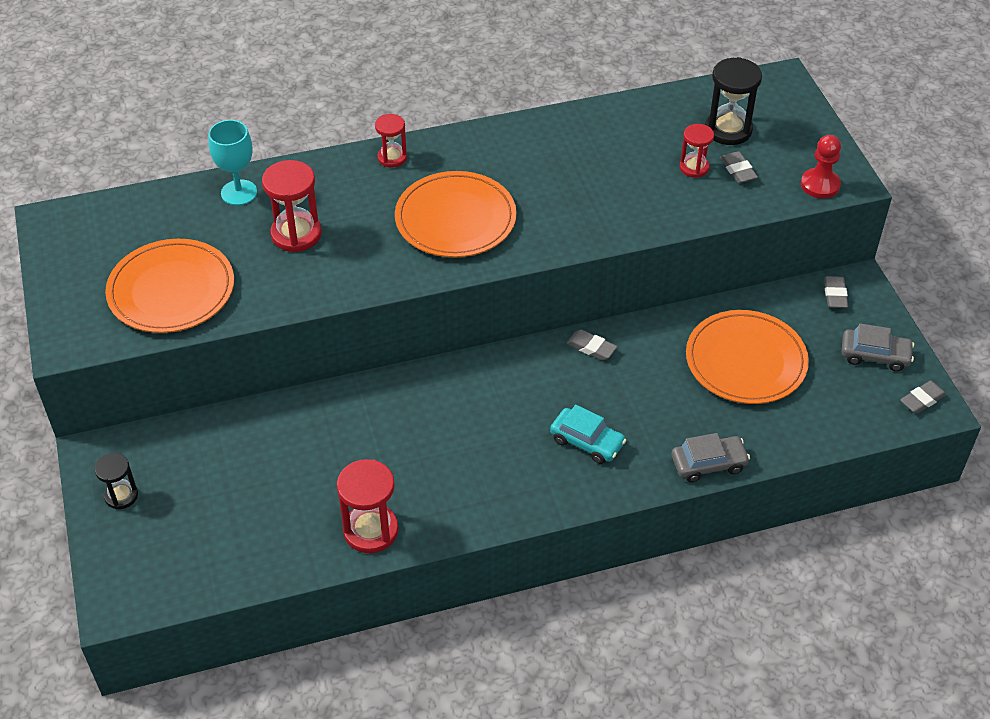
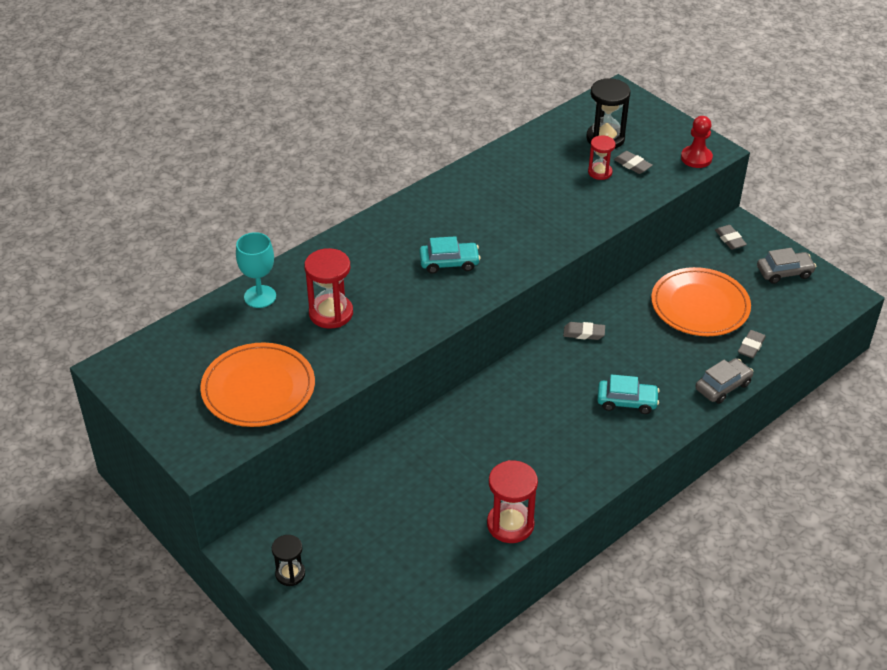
camera: 25 degrees left, 5 degrees down
red hourglass [375,114,407,168] -> none
orange plate [395,171,517,258] -> turquoise car [419,236,481,274]
grey eraser [900,381,947,414] -> grey eraser moved to [738,330,766,358]

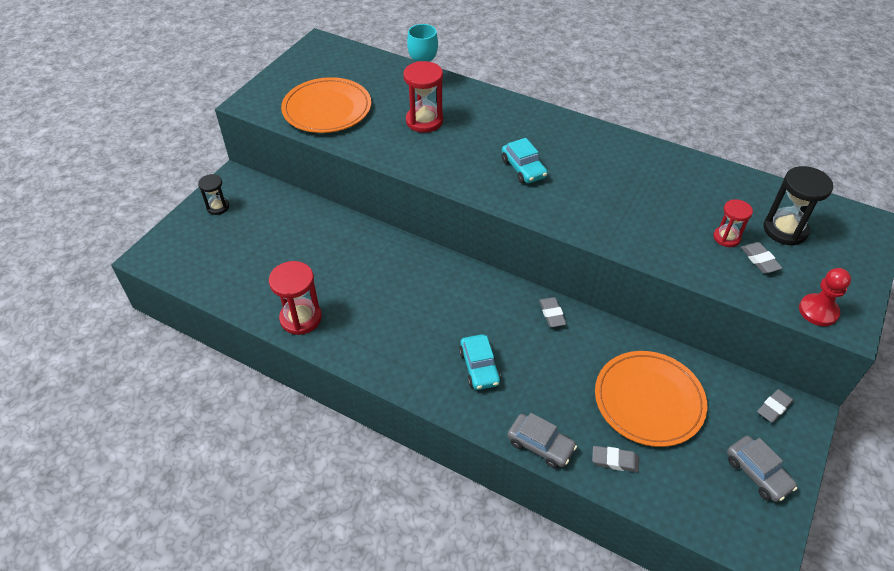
camera: 70 degrees right, 5 degrees up
grey eraser [614,151,653,174] -> grey eraser turned 45 degrees counterclockwise [741,242,782,273]

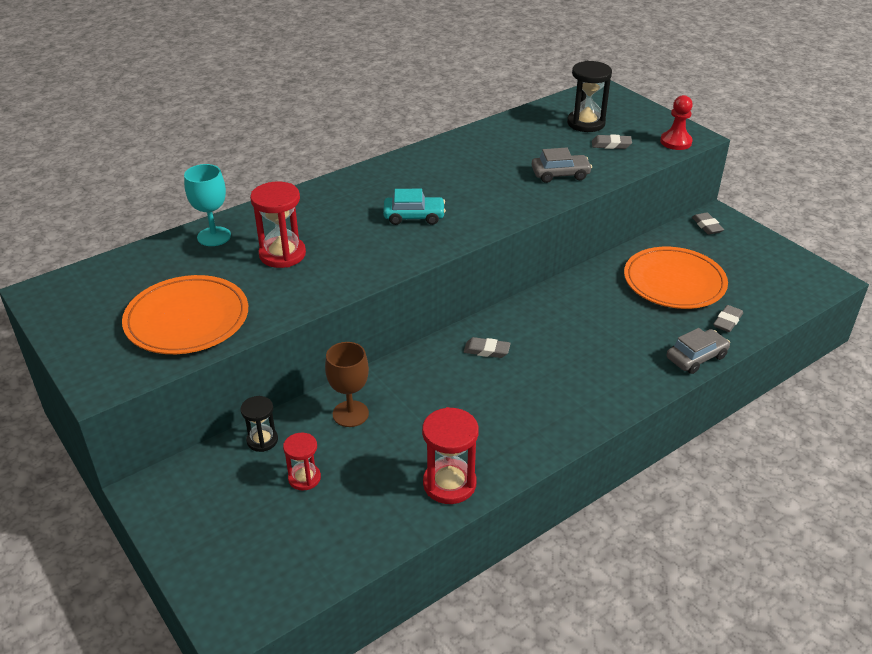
camera: 65 degrees left, 10 degrees down
black hourglass [198,174,229,215] -> black hourglass moved to [240,396,278,452]
turquoise car [459,334,501,390] -> none
grey eraser [539,297,567,327] -> grey eraser moved to [464,337,511,358]
red hourglass [713,199,753,247] -> red hourglass moved to [283,432,321,491]
grey car [727,436,798,502] -> grey car moved to [532,148,592,183]
none -> brown goblet [325,342,369,427]

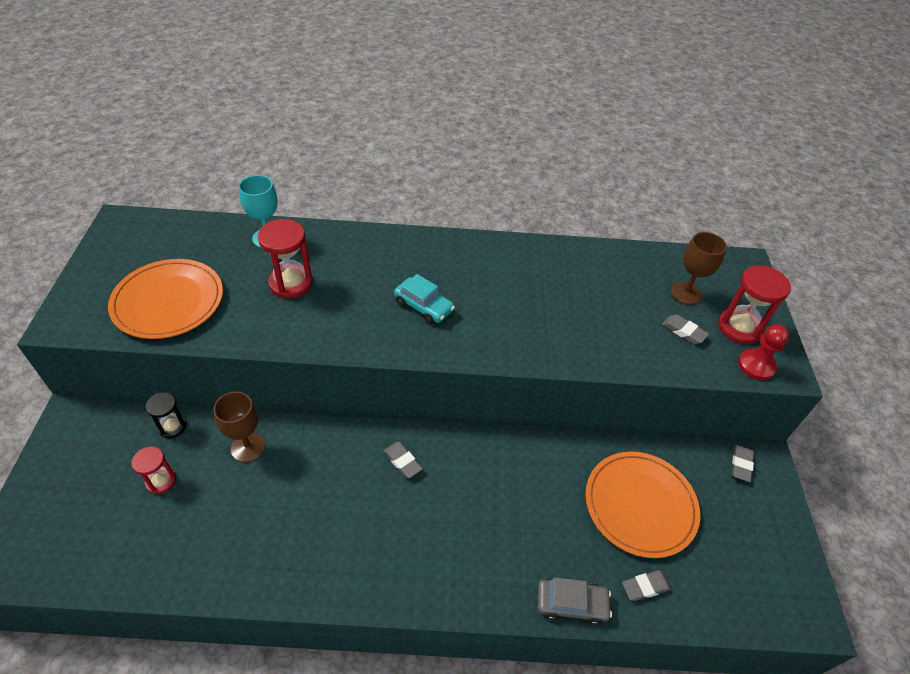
camera: 35 degrees right, 10 degrees up
red hourglass [422,407,479,504] -> red hourglass moved to [718,265,791,344]
grey car [532,148,592,183] -> none
black hourglass [567,61,612,132] -> brown goblet [671,232,727,305]

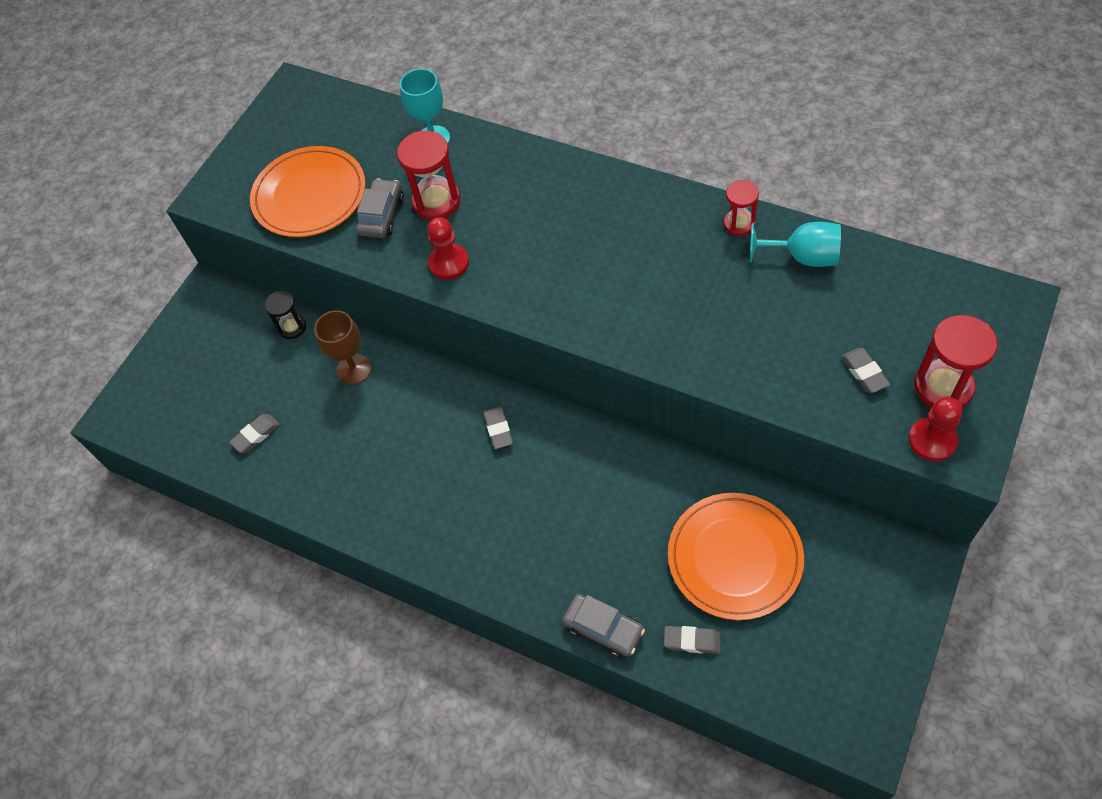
camera: 35 degrees right, 10 degrees up
red hourglass [131,446,176,494] -> red hourglass moved to [723,180,759,236]
turquoise car [394,274,455,324] -> none
brown goblet [671,232,727,305] -> none
grey eraser [732,445,754,482] -> grey eraser moved to [229,414,280,453]
none -> grey car [356,178,404,238]
none -> red pawn [427,217,469,280]
none -> turquoise goblet [750,222,841,267]

